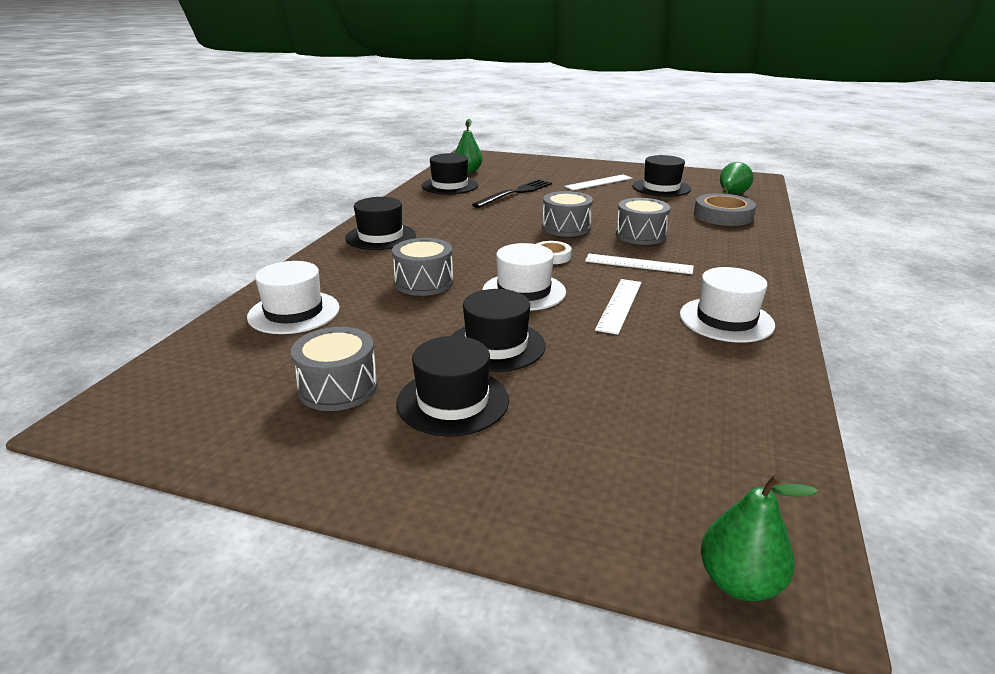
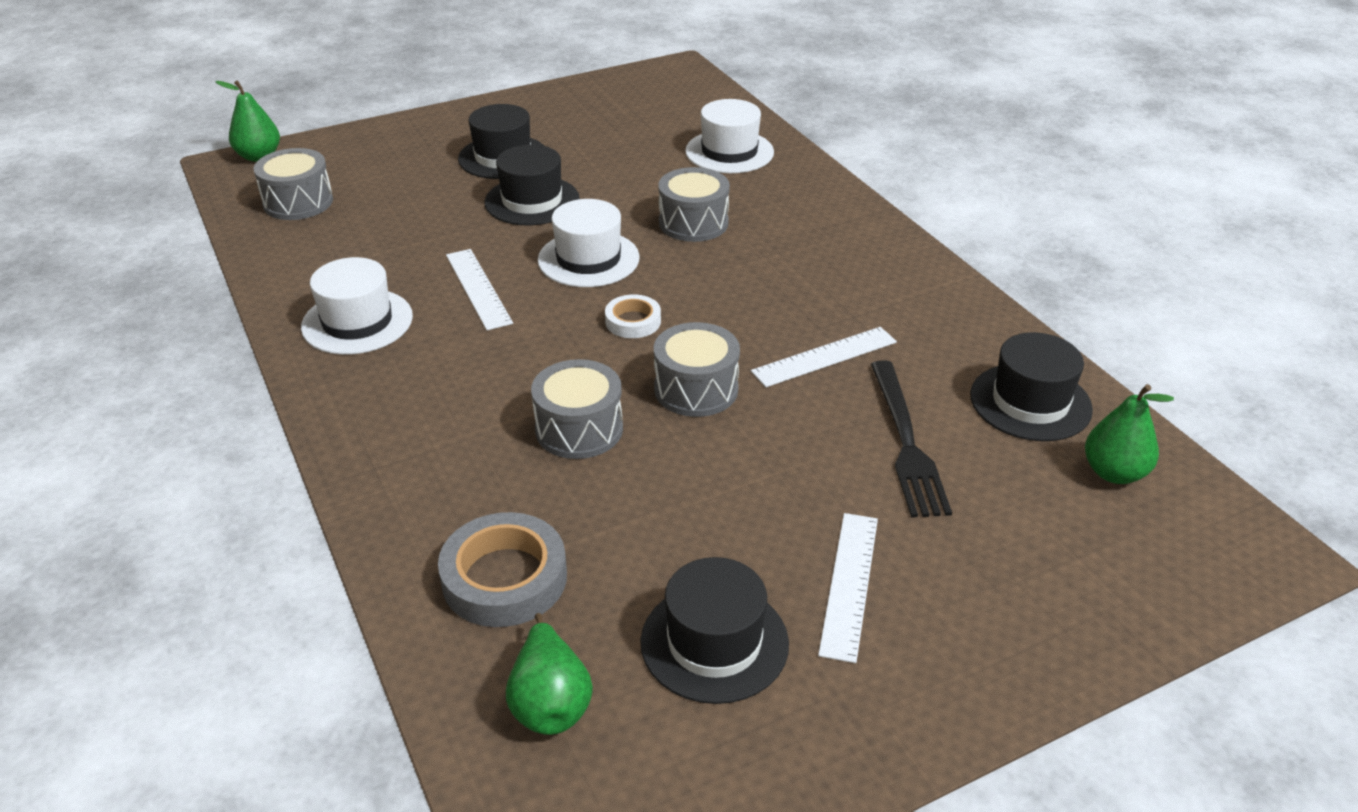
camera: 135 degrees right, 10 degrees up
grey drum [291,327,378,411] -> grey drum moved to [254,148,333,220]
black hat [345,197,416,250] -> none
white ruler [585,254,694,274] -> white ruler moved to [751,327,897,387]

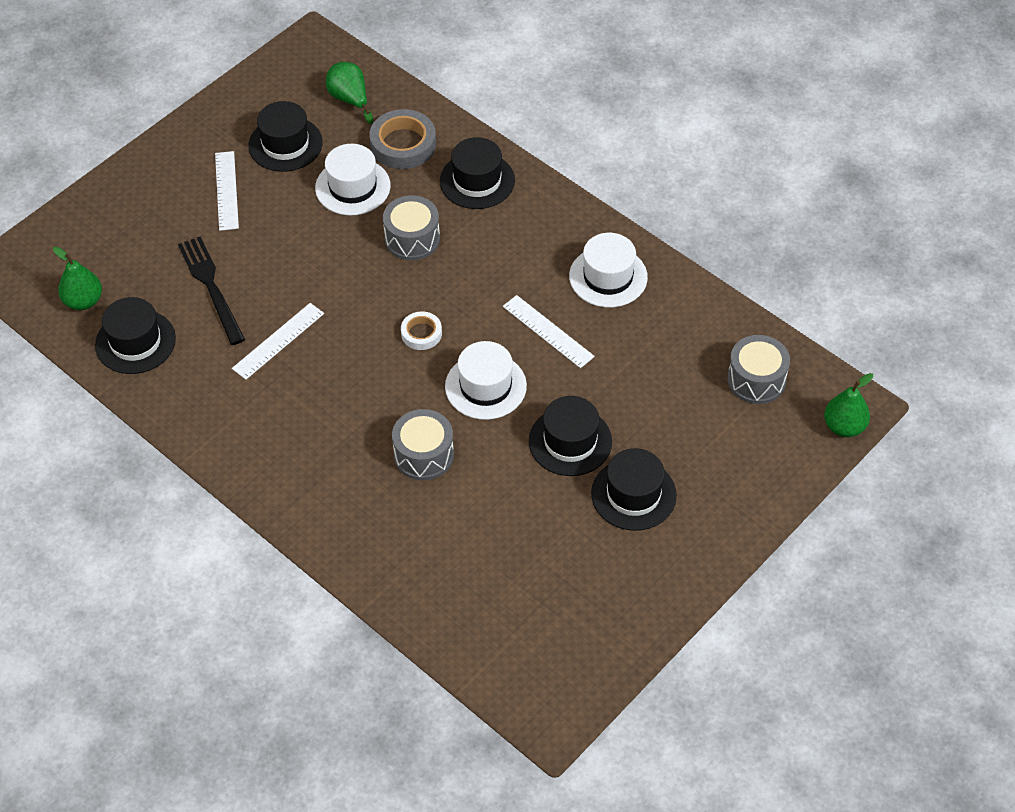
camera: 160 degrees right, 15 degrees up
grey drum [654,322,740,417] -> none
white hat [685,99,774,173] -> white hat moved to [315,144,391,216]
none -> black hat [440,137,515,209]

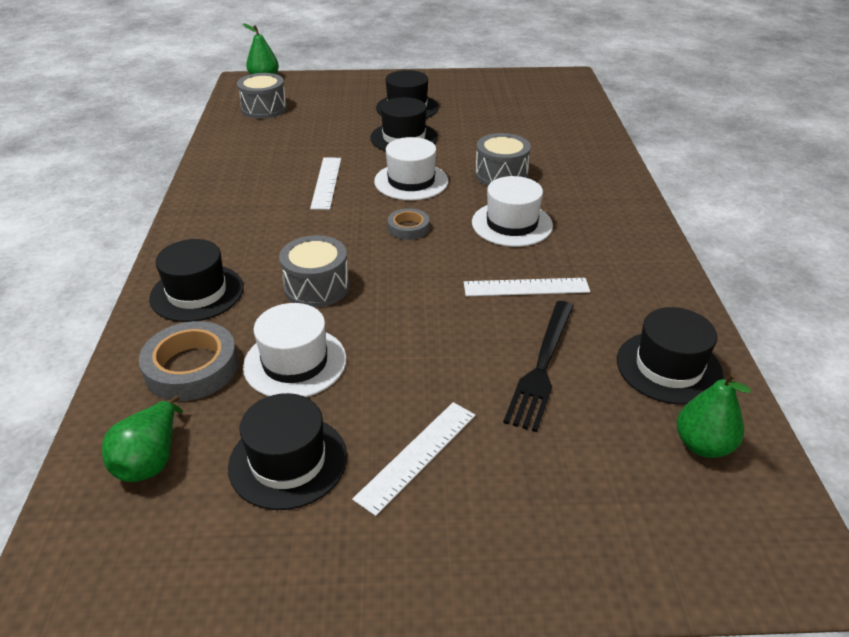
camera: 135 degrees left, 15 degrees down
white tape [401,311,442,350] -> grey tape [388,208,429,240]
white hat [569,233,648,307] -> white hat moved to [472,176,553,247]

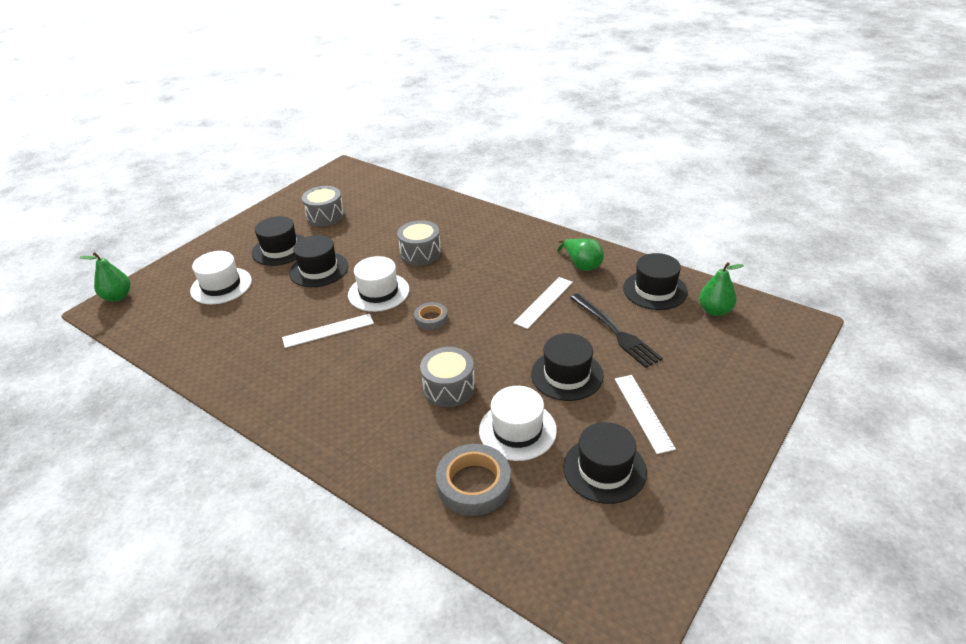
camera: 50 degrees left, 0 degrees up
green pear [102,395,183,482] -> green pear moved to [557,239,604,271]
black hat [149,239,244,322] -> black hat moved to [531,333,604,401]
grey drum [237,73,287,119] -> grey drum moved to [302,186,345,226]
white ruler [310,158,341,210] -> white ruler turned 60 degrees counterclockwise [282,314,374,348]
white hat [472,176,553,247] -> white hat moved to [190,251,252,304]

